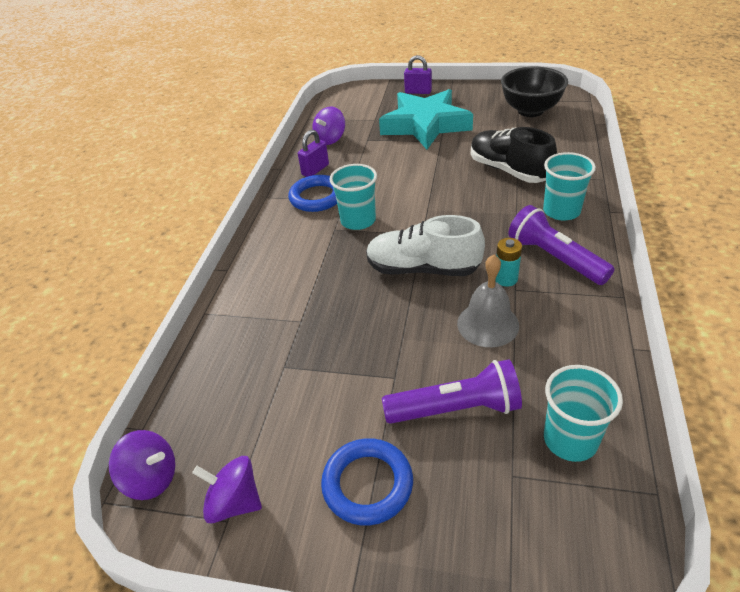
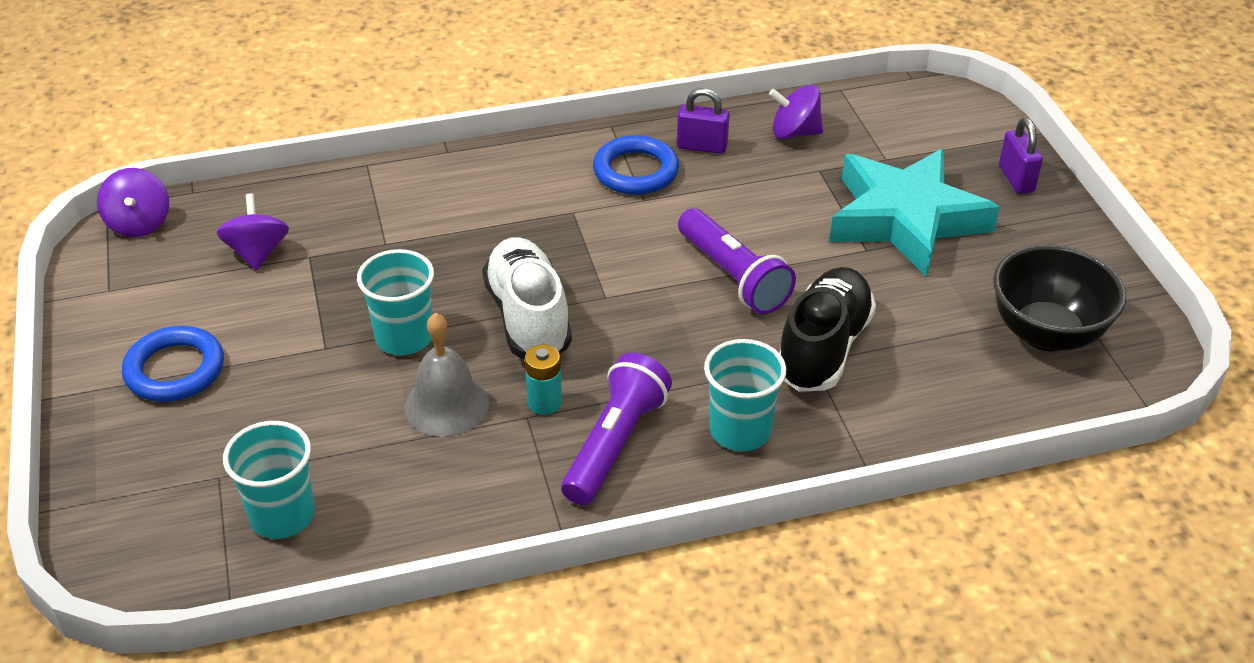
camera: 60 degrees right, 0 degrees up
purple spinning top [192,456,262,524] -> purple spinning top moved to [216,194,289,271]
turquoise cup [330,164,377,230] -> turquoise cup moved to [357,249,434,355]
purple flashlight [382,359,522,424] -> purple flashlight moved to [678,208,796,314]

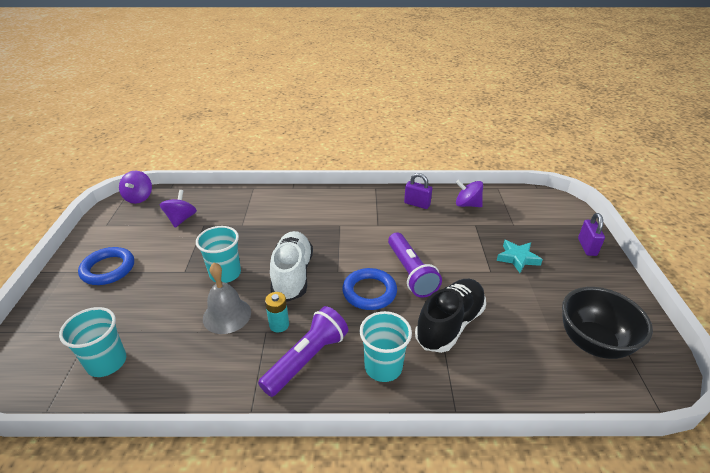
camera: 15 degrees right, 5 degrees down
blue ring [593,135,679,195] -> blue ring moved to [342,268,397,310]
turquoise star [829,149,1000,277] -> turquoise star [497,240,543,273], size x0.46

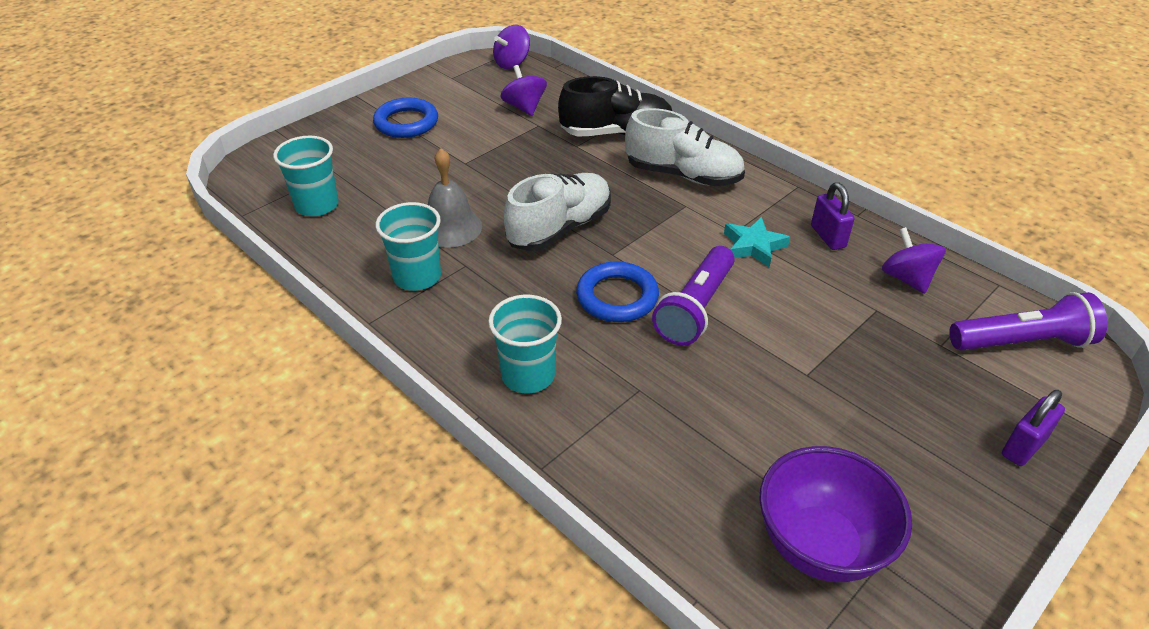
camera: 45 degrees right, 5 degrees up
purple spinning top [160,190,197,227] -> purple spinning top turned 75 degrees counterclockwise [500,65,547,116]
turquoise cup [196,226,241,283] -> turquoise cup moved to [376,202,441,291]
purple flashlight [258,306,348,397] -> purple flashlight moved to [949,292,1107,350]
turquoise battery [265,292,289,333] -> none
black shoe [415,279,486,353] -> black shoe moved to [558,76,672,136]
turquoise star [497,240,543,273] -> turquoise star moved to [724,217,790,267]
black bowl [562,287,653,359] -> purple bowl [759,446,912,582]
none -> white shoe [625,108,745,186]

